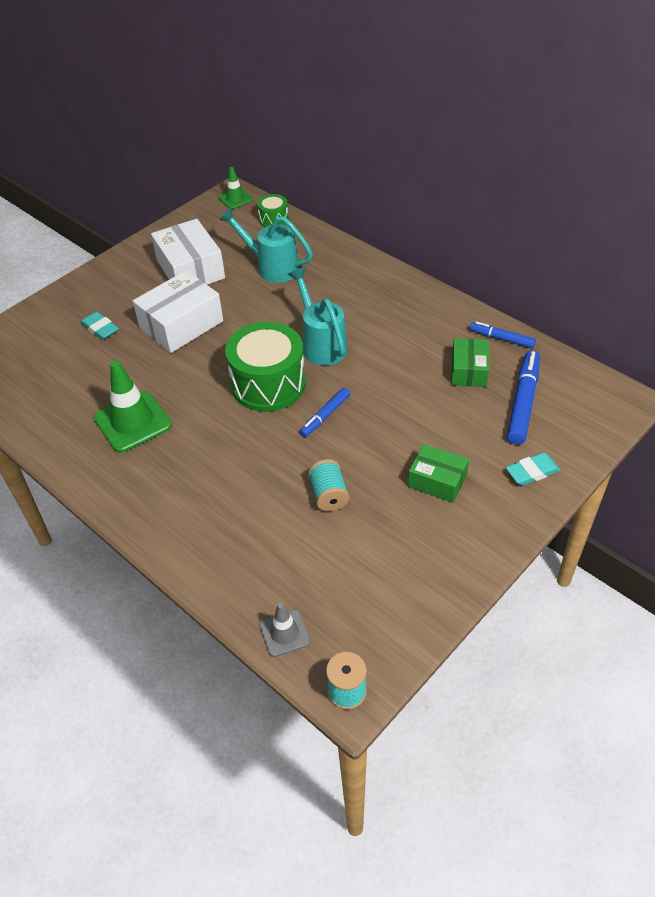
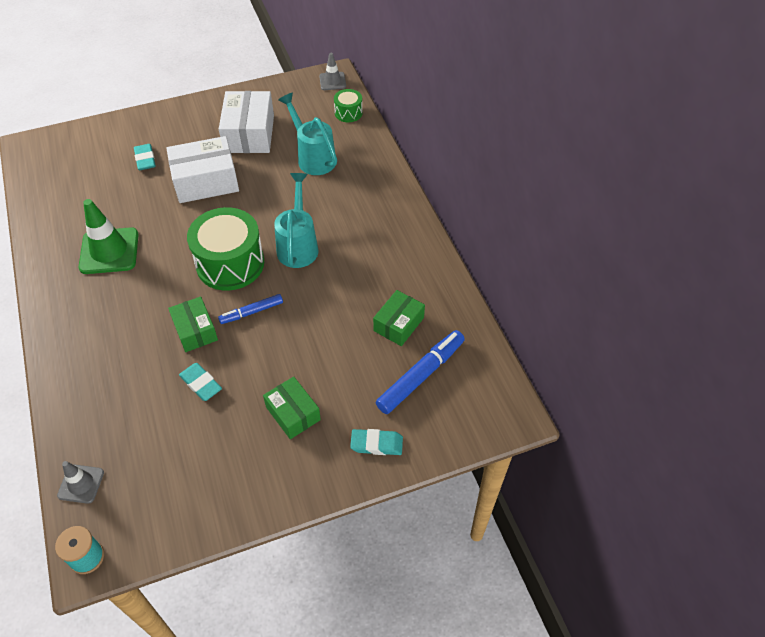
camera: 25 degrees right, 5 degrees up
green traffic cone [218,167,253,209] -> grey traffic cone [319,53,346,90]
turquoise spool [308,459,349,511] -> turquoise eraser [179,363,222,401]
blue marker [470,321,536,348] -> none
none -> green box [168,296,218,352]

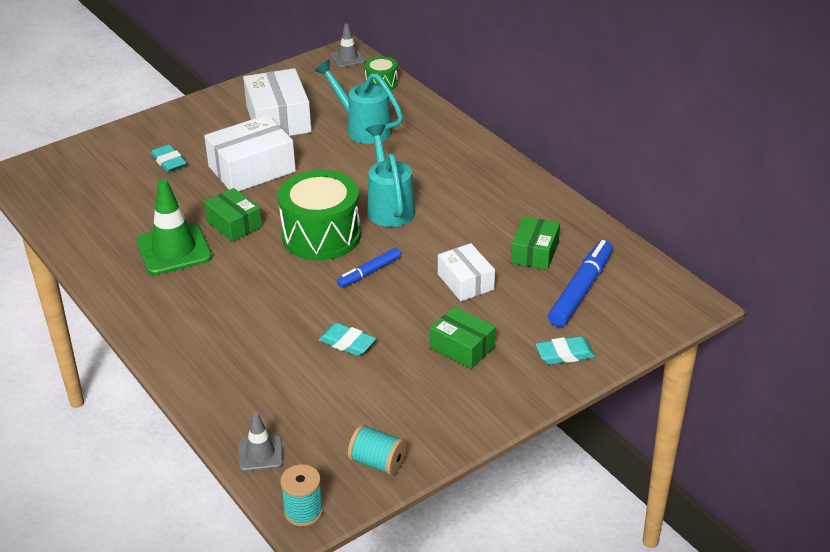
camera: 15 degrees left, 15 degrees down
green box [168,296,218,352] -> green box moved to [204,188,262,242]
none -> turquoise spool [348,425,407,476]
none -> white box [438,243,495,301]

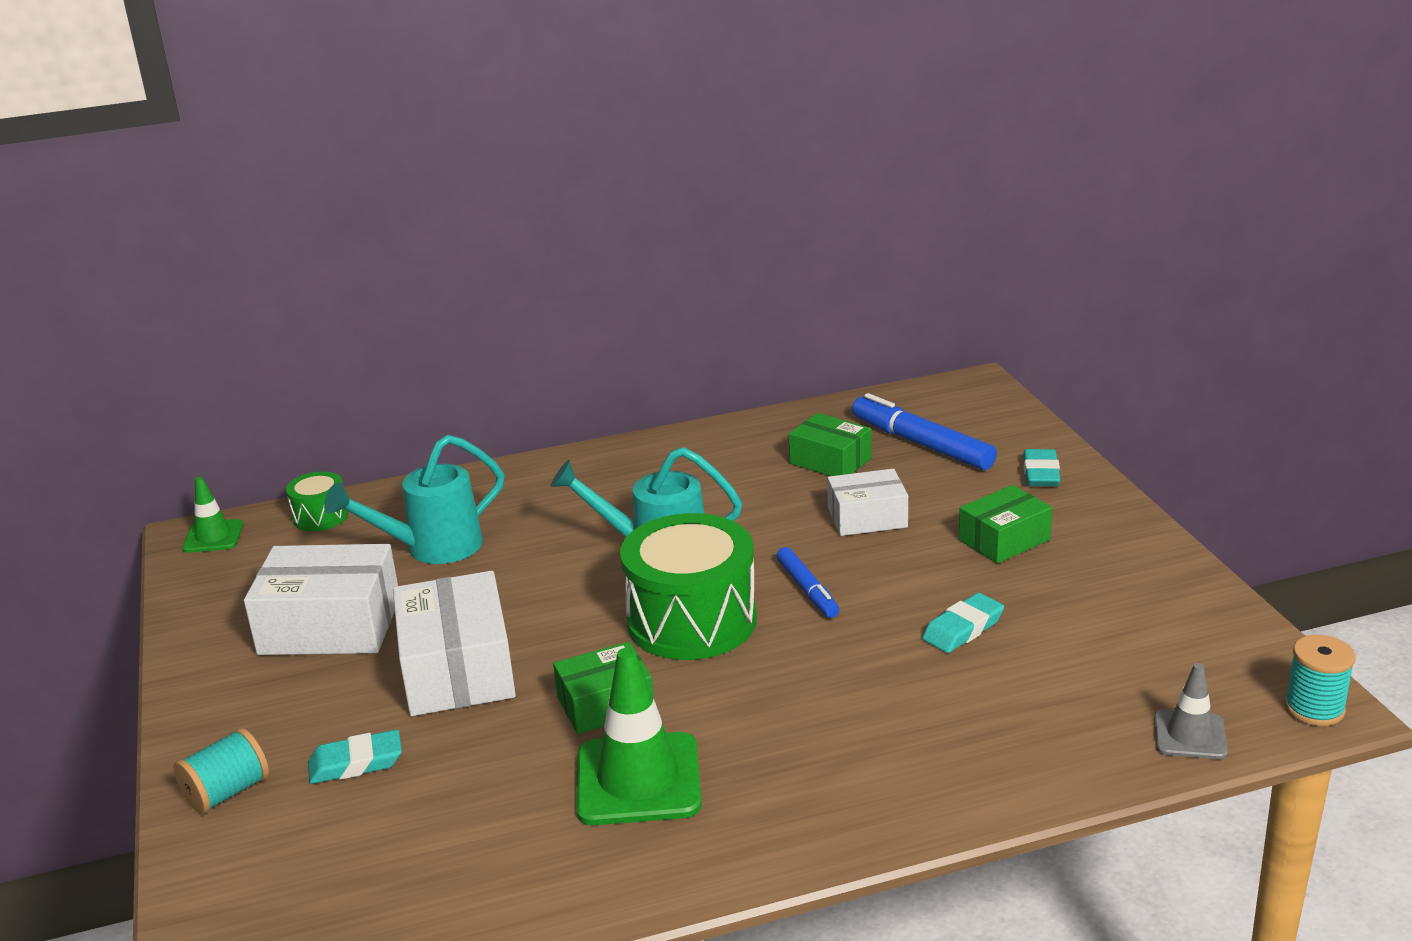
camera: 70 degrees left, 10 degrees down
grey traffic cone [330,24,366,68] -> green traffic cone [182,477,243,553]
turquoise spool [348,425,407,476] -> turquoise spool moved to [174,728,269,814]

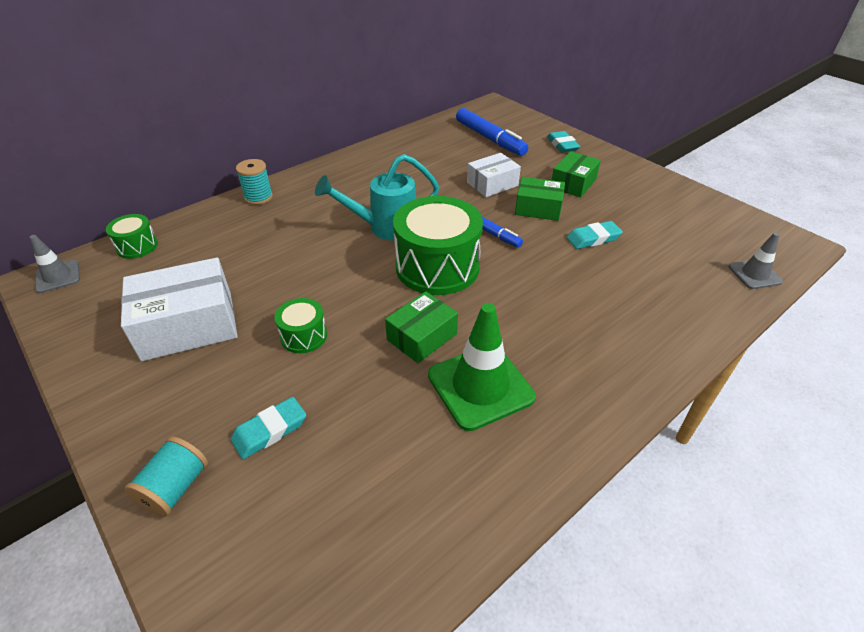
camera: 25 degrees left, 15 degrees up
green traffic cone [182,477,243,553] -> grey traffic cone [30,235,80,293]
turquoise watering can [324,435,505,564] -> none
white box [393,571,516,716] -> green drum [274,298,327,353]
green box [789,413,871,476] -> green box moved to [515,177,565,221]
blue marker [852,393,997,470] -> blue marker turned 150 degrees counterclockwise [456,108,528,156]
turquoise eraser [922,593,1004,653] -> turquoise eraser turned 45 degrees clockwise [567,221,623,249]
turquoise spool [1285,635,1356,726] -> turquoise spool moved to [236,159,273,205]

